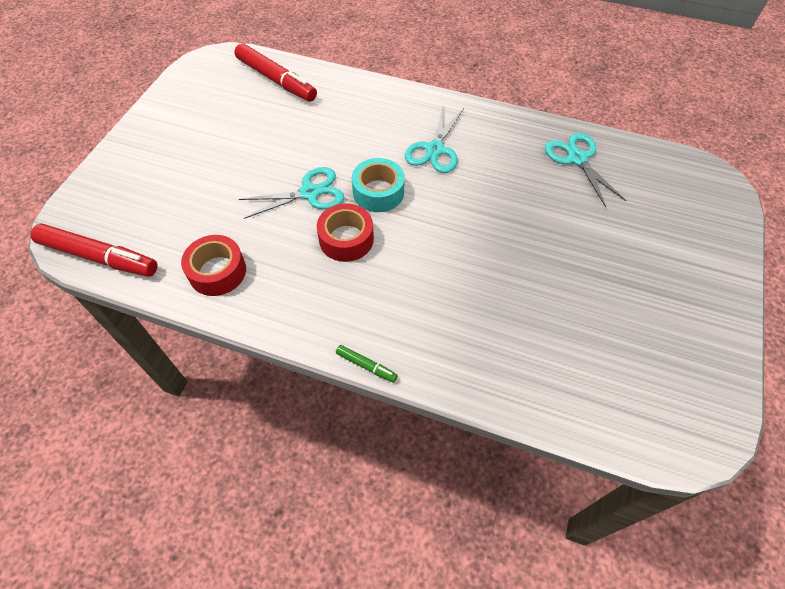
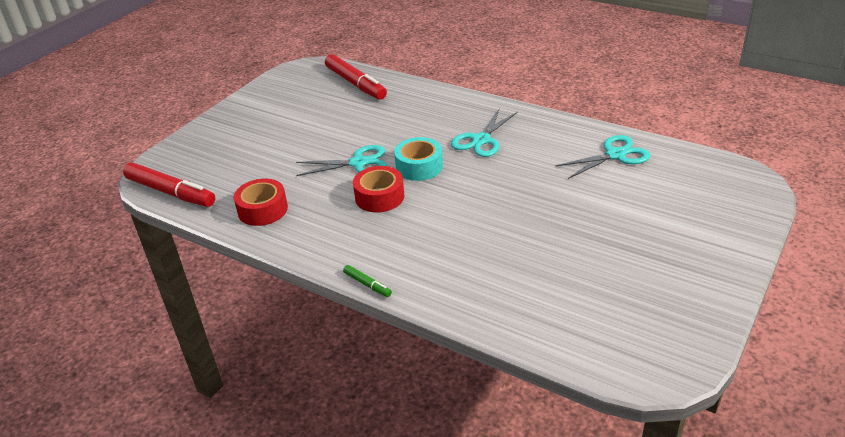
camera: 15 degrees right, 20 degrees down
turquoise scissors [545,133,626,207] -> turquoise scissors turned 75 degrees clockwise [555,135,651,179]

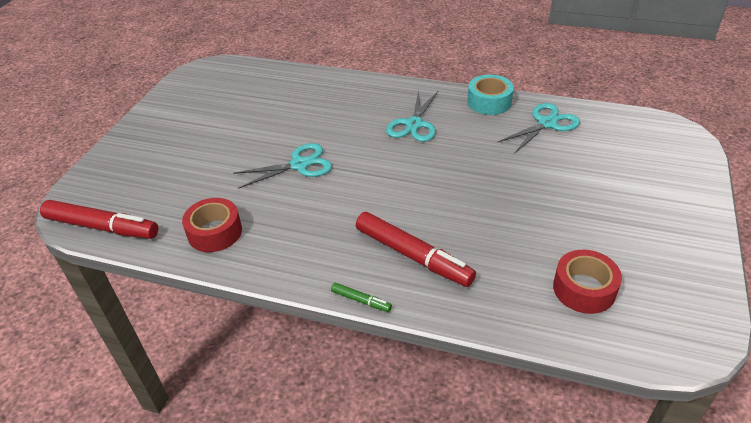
camera: 15 degrees left, 5 degrees up
red marker [325,54,387,100] -> red marker moved to [356,212,476,287]
red tape [353,166,404,212] -> red tape moved to [553,250,622,314]
turquoise tape [394,137,443,181] -> turquoise tape moved to [467,75,514,115]

